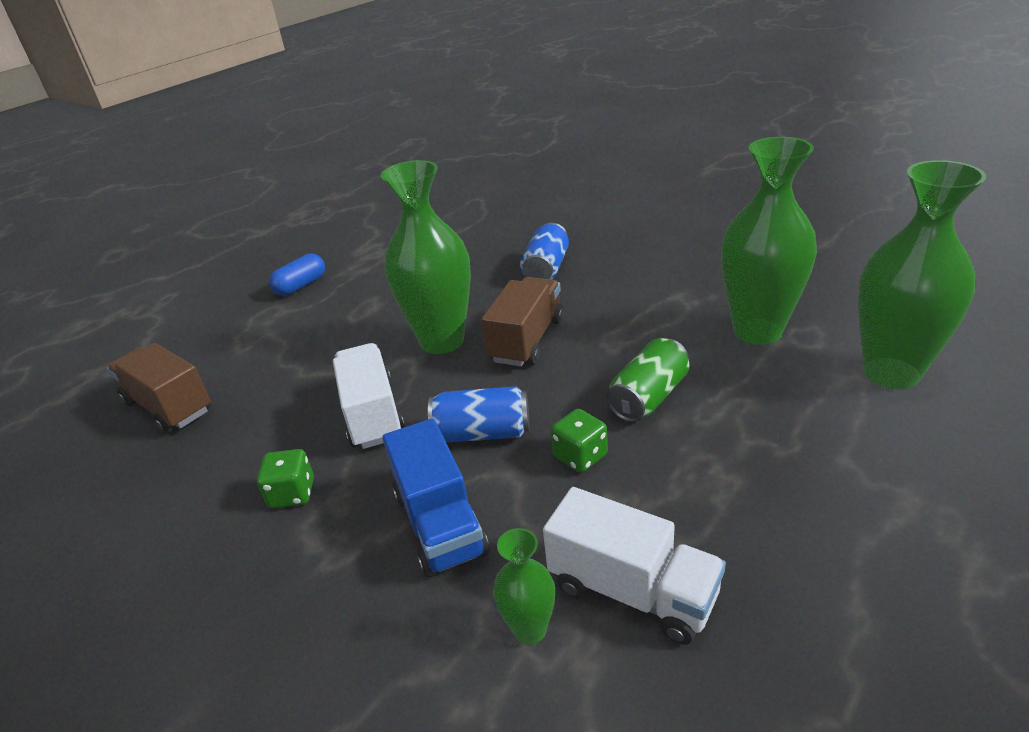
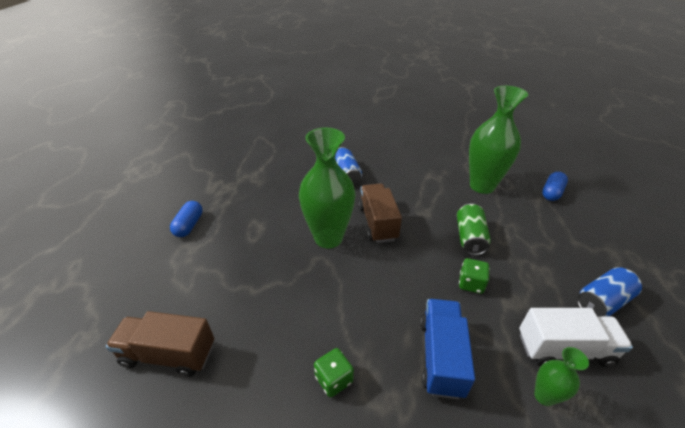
camera: 35 degrees left, 5 degrees up
white truck [333,343,405,449] -> none
blue truck [383,418,489,577] -> blue truck turned 120 degrees counterclockwise [420,299,475,399]
blue can [428,386,530,443] -> blue can moved to [577,267,642,316]
green vase [858,160,986,389] -> blue capsule [542,172,568,201]

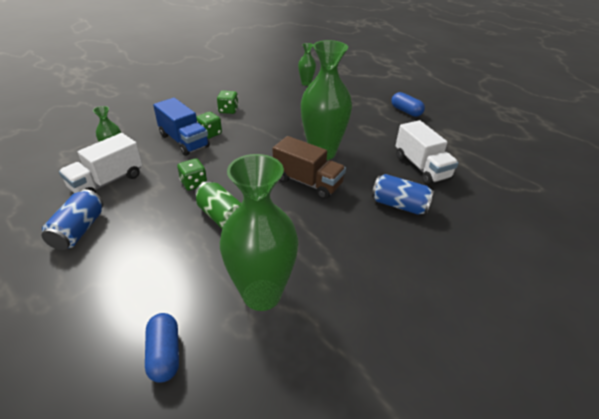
camera: 130 degrees right, 0 degrees up
brown truck [106,311,214,377] -> green vase [298,43,316,86]
none -> green dice [196,112,222,139]
none -> white truck [396,120,459,185]

